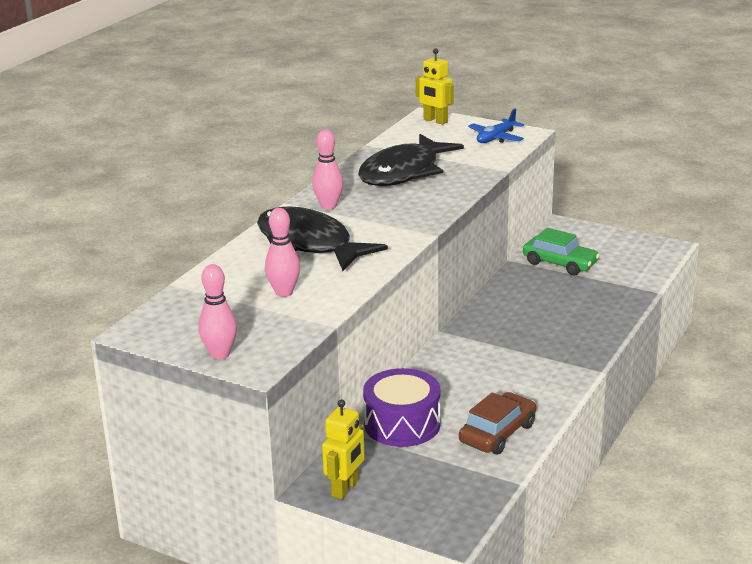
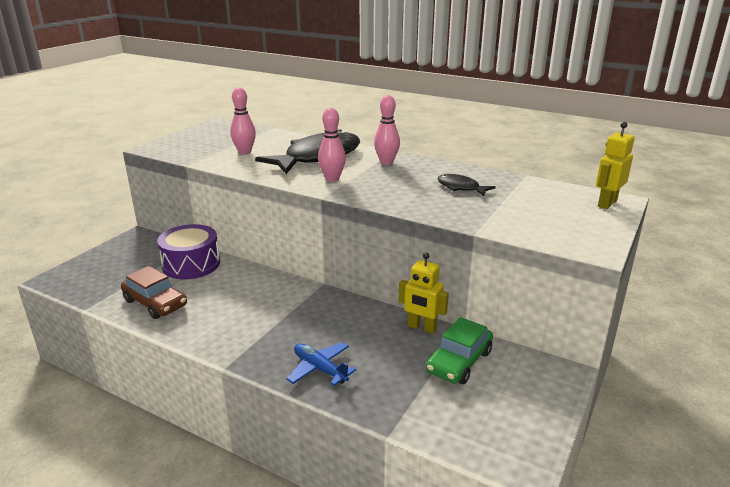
camera: 90 degrees right, 0 degrees up
pink bowling pin [198,264,237,359] -> pink bowling pin moved to [318,108,346,182]
yellow robot [322,399,365,499] -> yellow robot moved to [399,252,449,334]
black fish [358,134,464,186] -> black fish [437,174,496,196], size x0.46
blue plane [468,108,524,143] -> blue plane moved to [286,342,356,386]

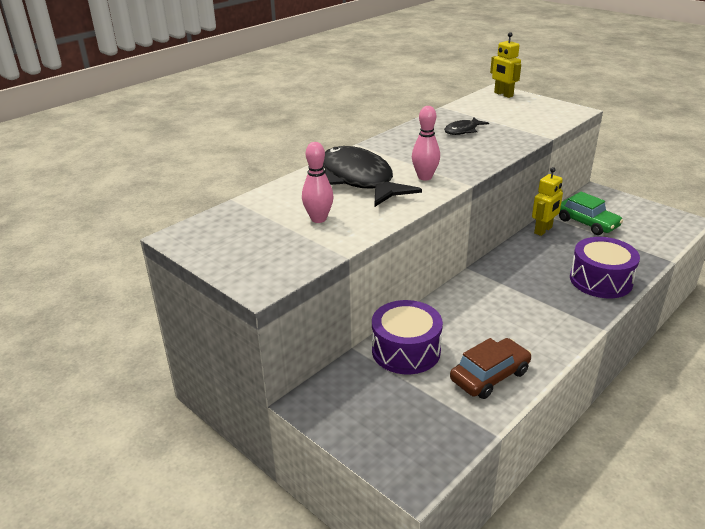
camera: 75 degrees left, 5 degrees up
blue plane [286,342,356,386] -> purple drum [570,237,640,298]
pink bowling pin [374,95,400,165] -> none

